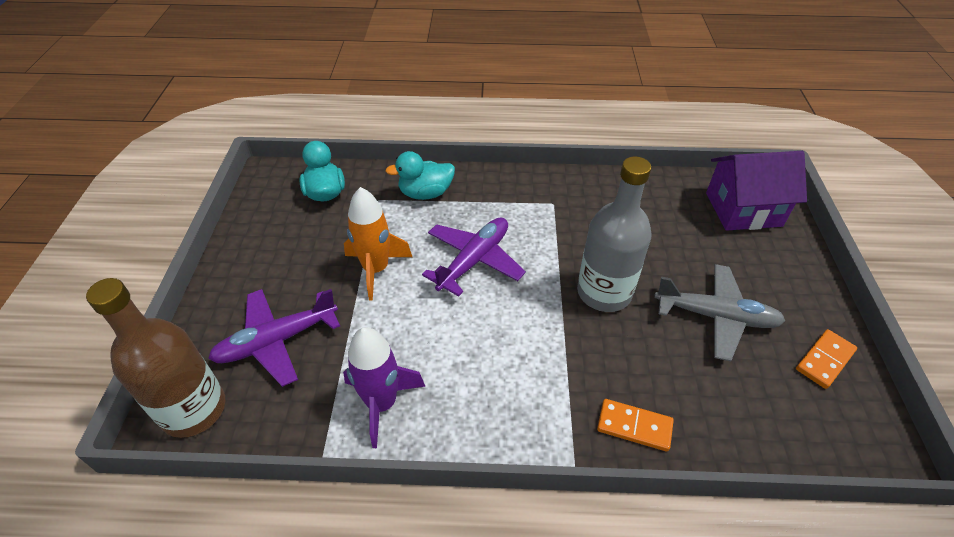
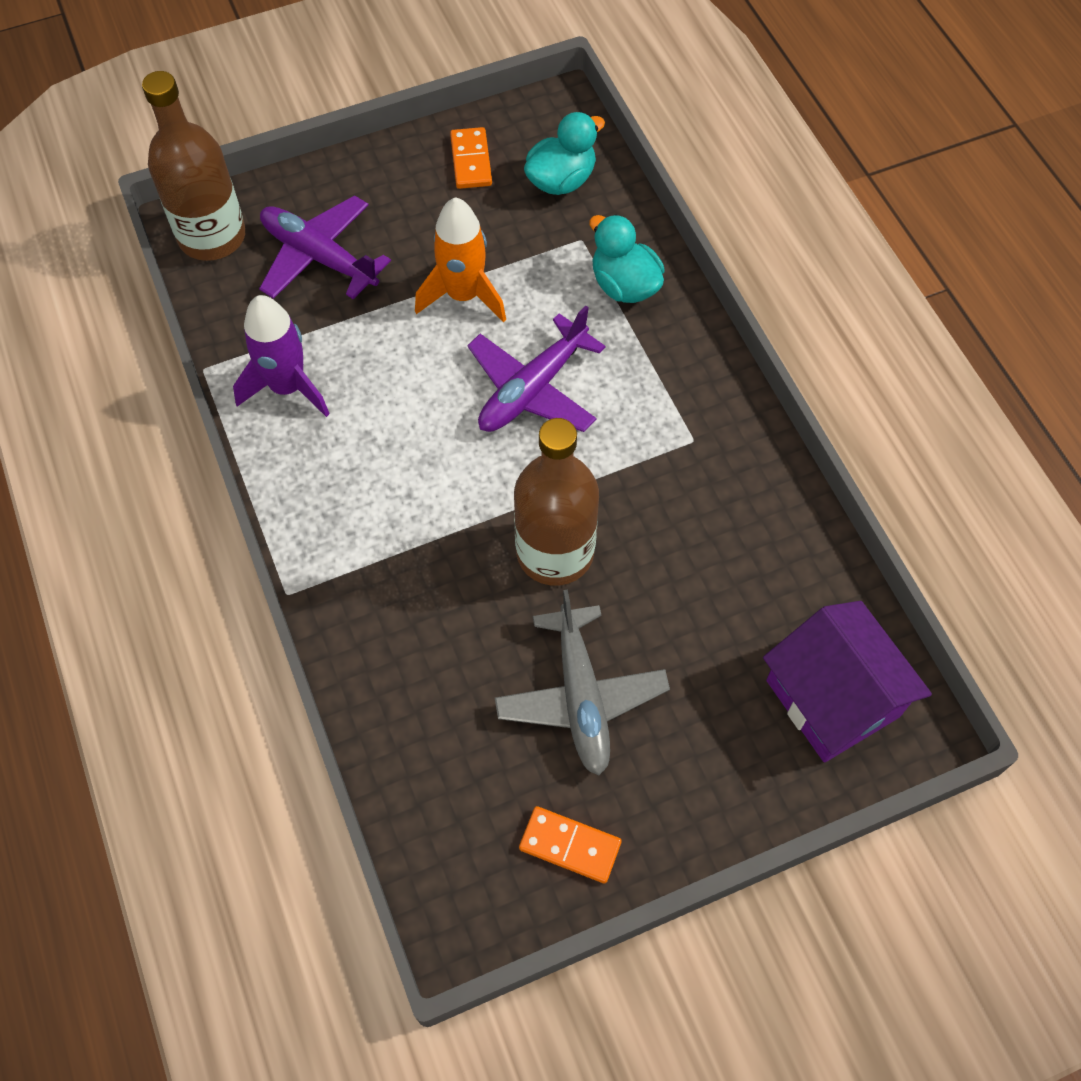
camera: 65 degrees right, 15 degrees up
purple plane [422,217,526,297] -> purple plane turned 120 degrees clockwise [467,306,606,432]
grey bottle [577,156,651,312] -> brown bottle [514,418,599,586]
orange domino [597,399,674,452] -> orange domino moved to [450,127,492,189]

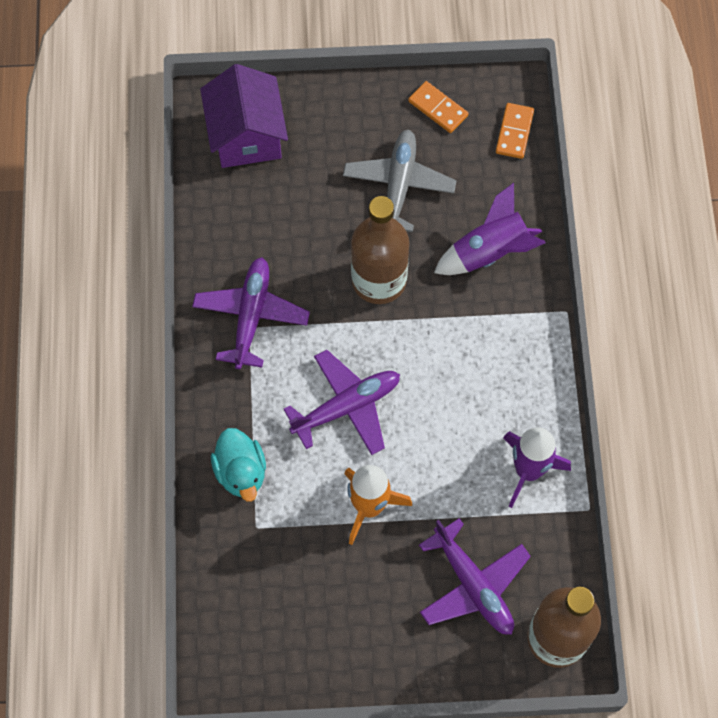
camera: 160 degrees left, 5 degrees up
orange domino [450,127,492,189] -> orange domino moved to [496,103,534,159]
turquoise duck [524,112,605,195] -> none
none -> purple plane [192,257,310,369]
none -> purple rocket [434,183,546,275]

